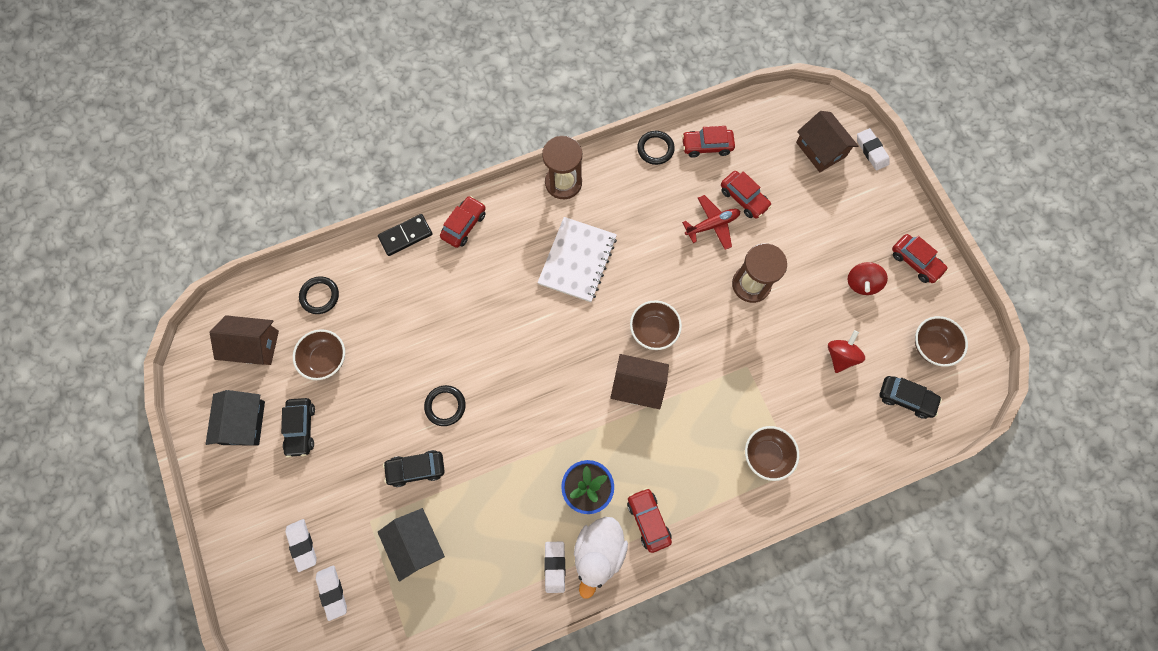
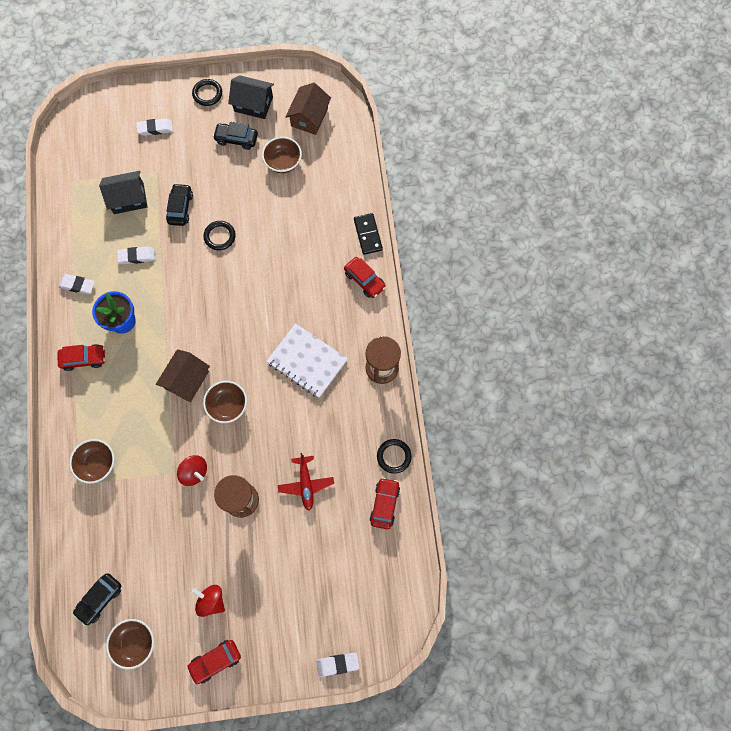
camera: 105 degrees right, 0 degrees up
black ring [299,276,339,314] -> black ring moved to [192,79,222,106]
white eraser [316,565,347,621] -> white eraser moved to [117,246,155,264]
white duck [574,517,628,599] -> none
red car [721,171,772,218] -> none
brown house [796,111,858,172] -> none
red spinning top [828,330,865,373] -> red spinning top moved to [177,455,207,486]

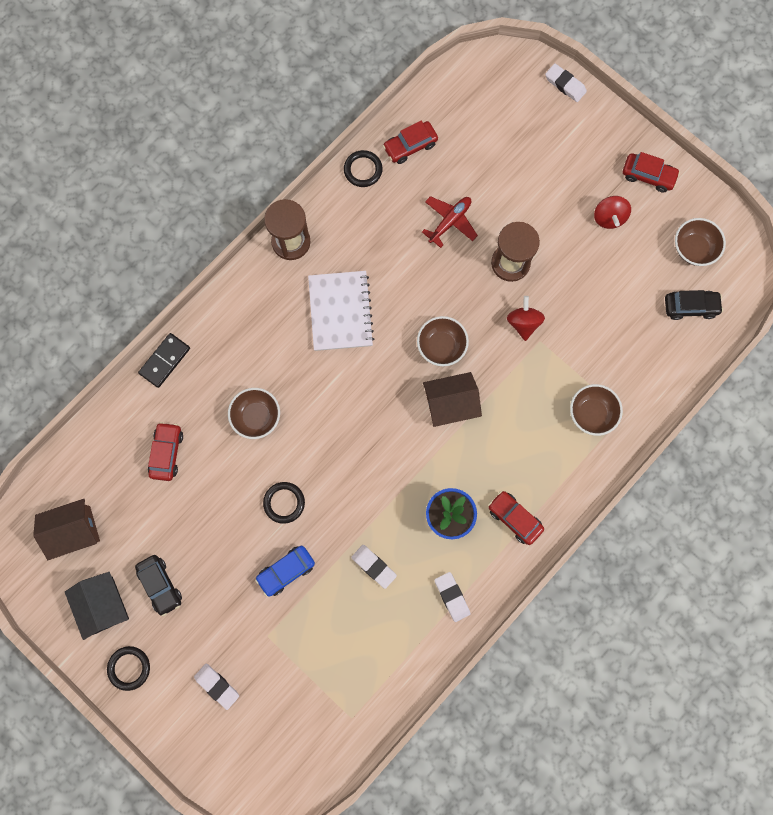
camera: 130 degrees left, 5 degrees up
black house [99,171,148,214] -> none
black car [166,183,193,226] -> blue car [255,546,315,597]
brown bowl [262,137,302,173] -> brown bowl moved to [228,388,280,439]
red car [344,257,386,298] -> red car moved to [148,422,183,481]

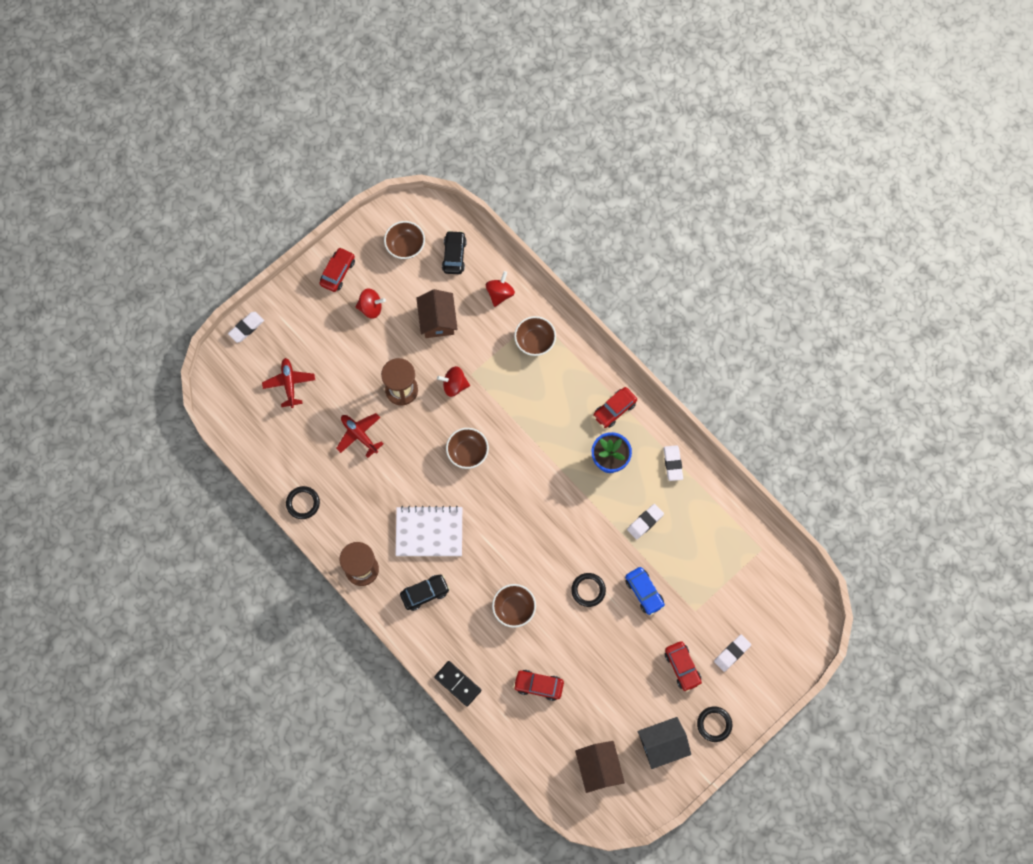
camera: 85 degrees left, 5 degrees down
black car [135,555,182,617] -> black car moved to [400,575,450,611]
red car [383,120,438,164] -> red car moved to [665,641,702,692]
brown house [423,372,482,427] -> brown house moved to [416,289,458,338]
white eraser [434,572,471,622] -> white eraser turned 75 degrees counterclockwise [664,445,683,481]
none -> red plane [262,358,315,408]
none -> red spinning top [486,271,515,307]

